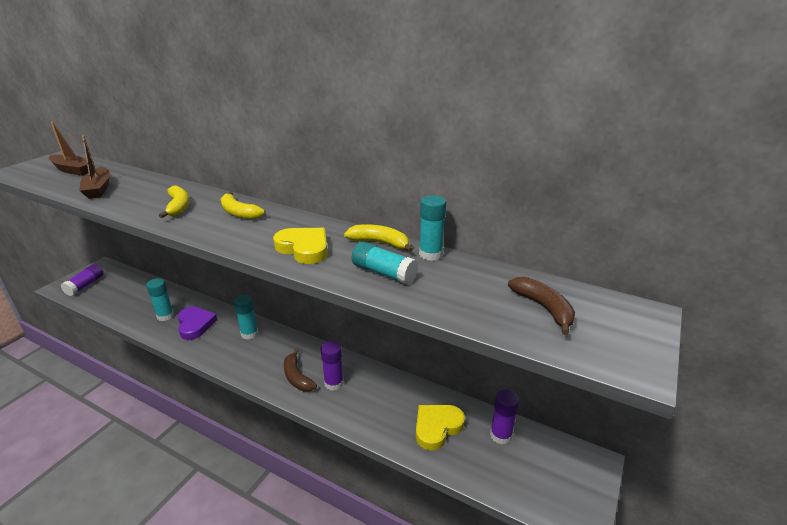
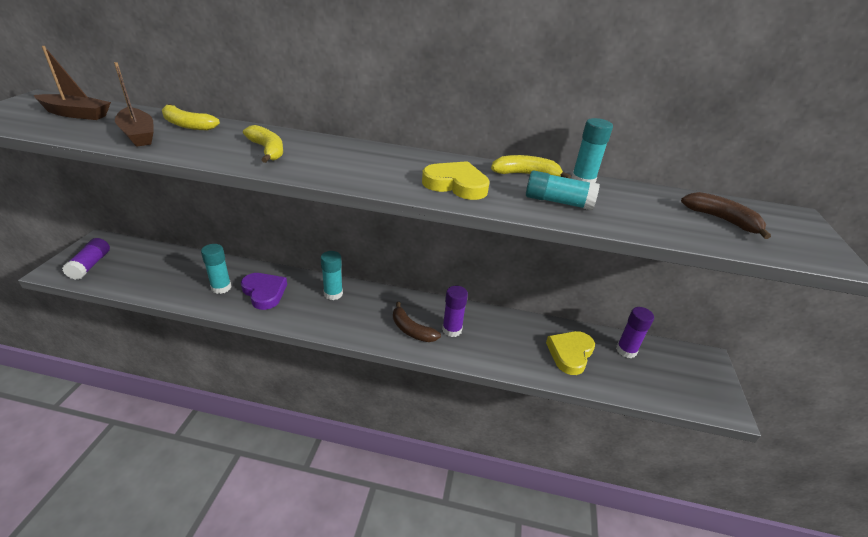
camera: 20 degrees left, 5 degrees up
yellow banana [220,192,265,220] -> yellow banana moved to [162,104,220,130]

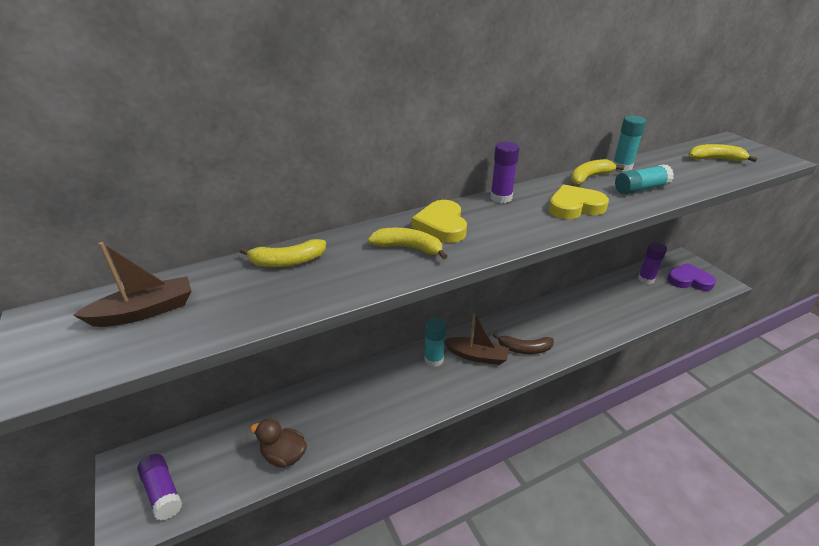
camera: 35 degrees left, 0 degrees up
brown boat [114,62,154,147] -> brown boat moved to [444,314,509,365]
turquoise glue stick [201,244,232,294] -> none
purple heart [241,273,287,310] -> purple heart moved to [667,263,716,291]
purple glue stick [442,286,468,337] -> purple glue stick moved to [490,142,519,203]
yellow heart [546,331,595,375] -> yellow heart moved to [412,200,467,243]
brown banana [681,192,771,239] -> yellow banana [688,144,757,162]
none -> brown duck [250,419,307,468]

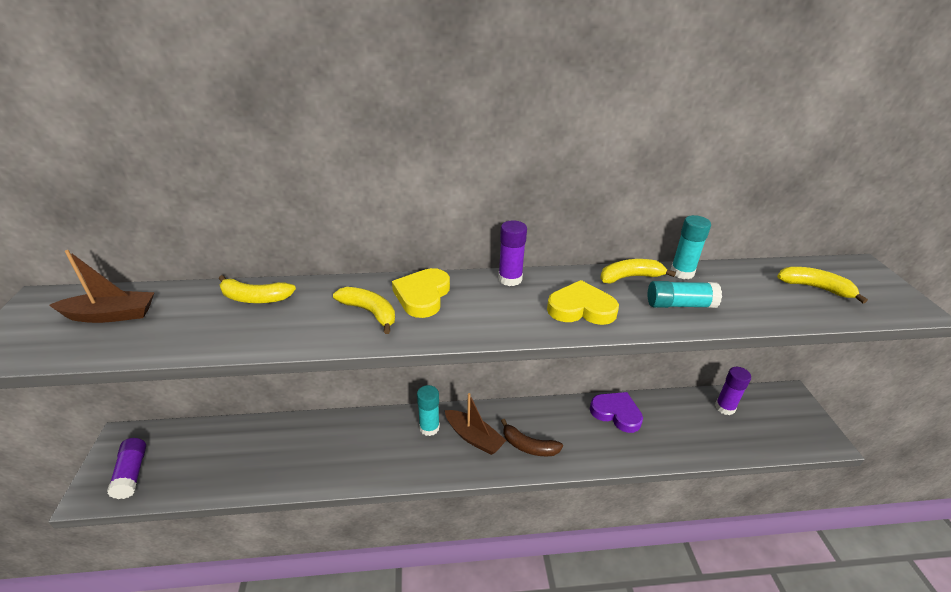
camera: 20 degrees right, 0 degrees up
brown duck [250,419,307,468] -> none
purple heart [667,263,716,291] -> purple heart moved to [590,392,643,433]

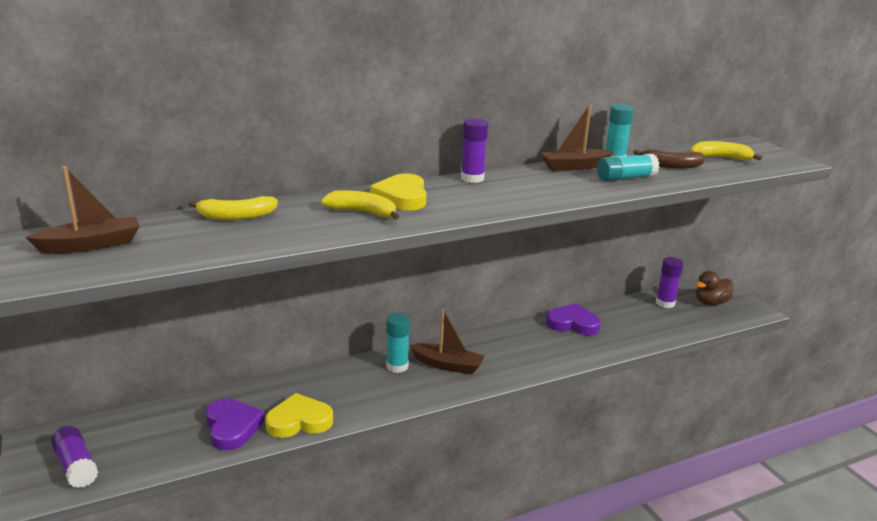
camera: 20 degrees left, 10 degrees down
brown banana [501,419,563,456] -> brown banana moved to [633,150,705,169]
yellow heart [547,280,619,325] -> yellow heart moved to [265,393,333,438]
yellow banana [600,259,676,284] -> brown boat [541,105,614,171]
none -> purple heart [206,398,265,450]
none -> brown duck [695,271,733,305]

